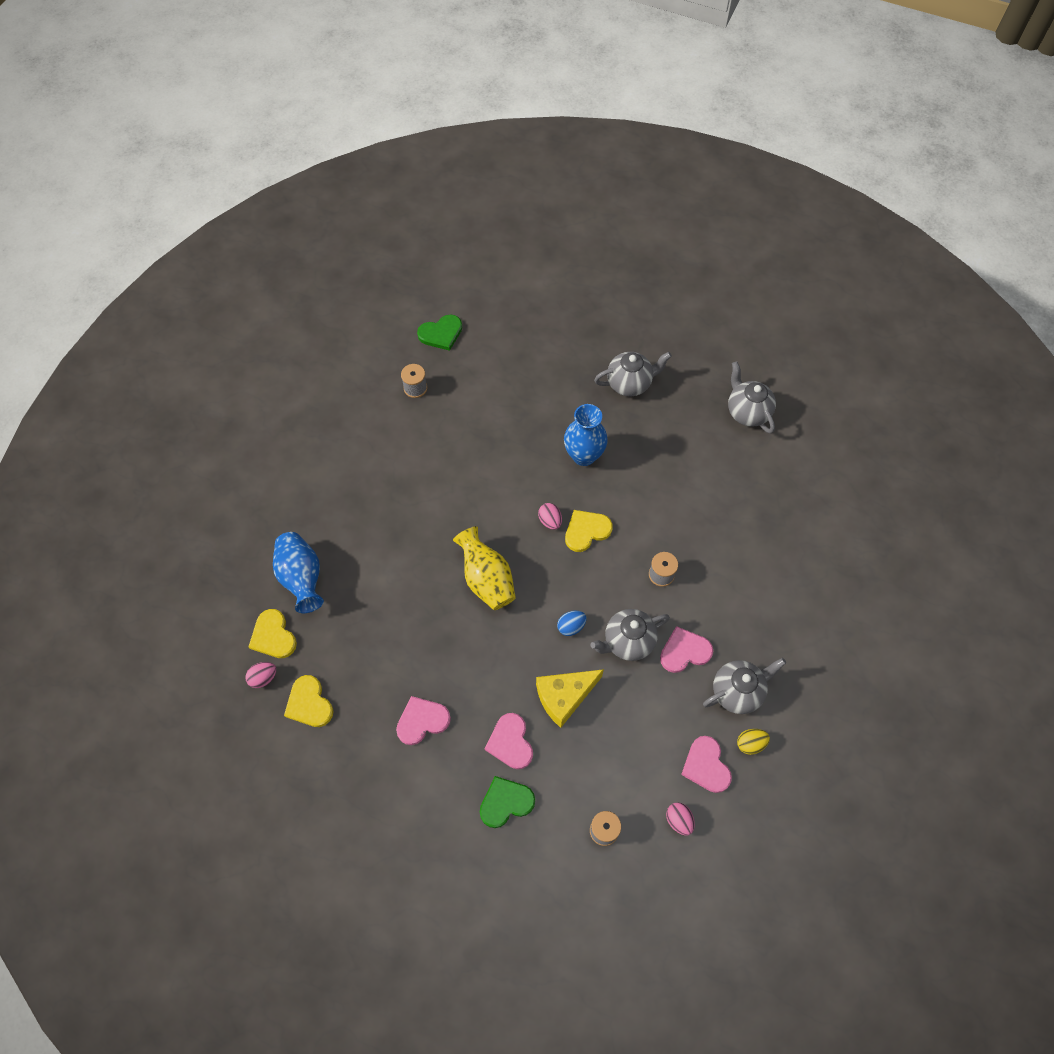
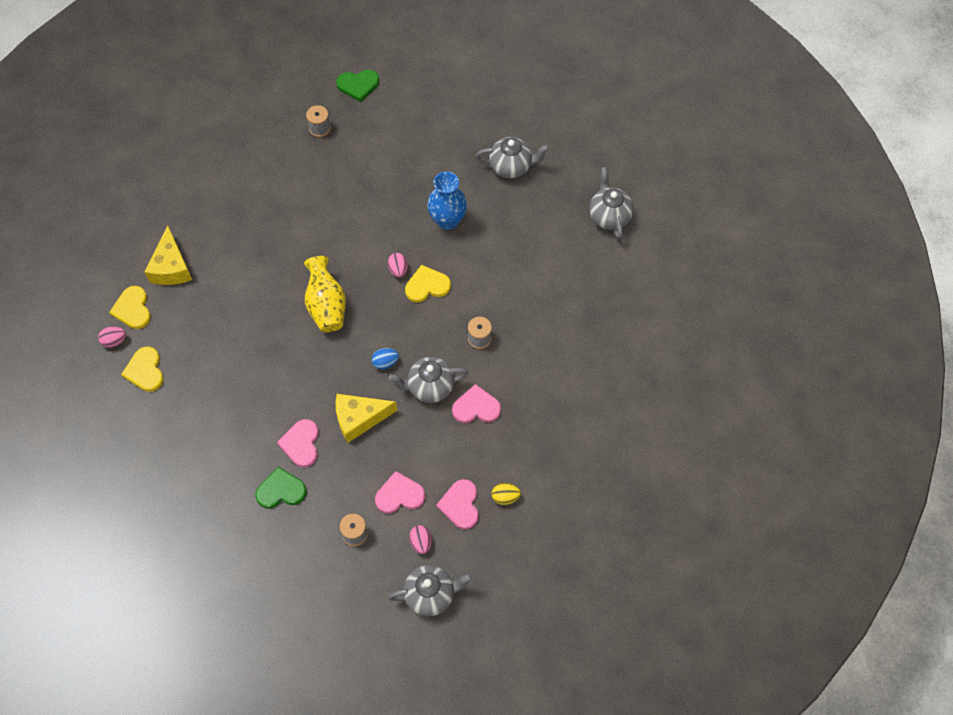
camera: 15 degrees right, 0 degrees up
blue vase [273,532,324,613] -> yellow cheese [144,226,192,285]
pink heart [396,696,451,745] -> pink heart moved to [375,471,425,514]
grey teapot [703,658,786,714] -> grey teapot moved to [388,565,473,616]

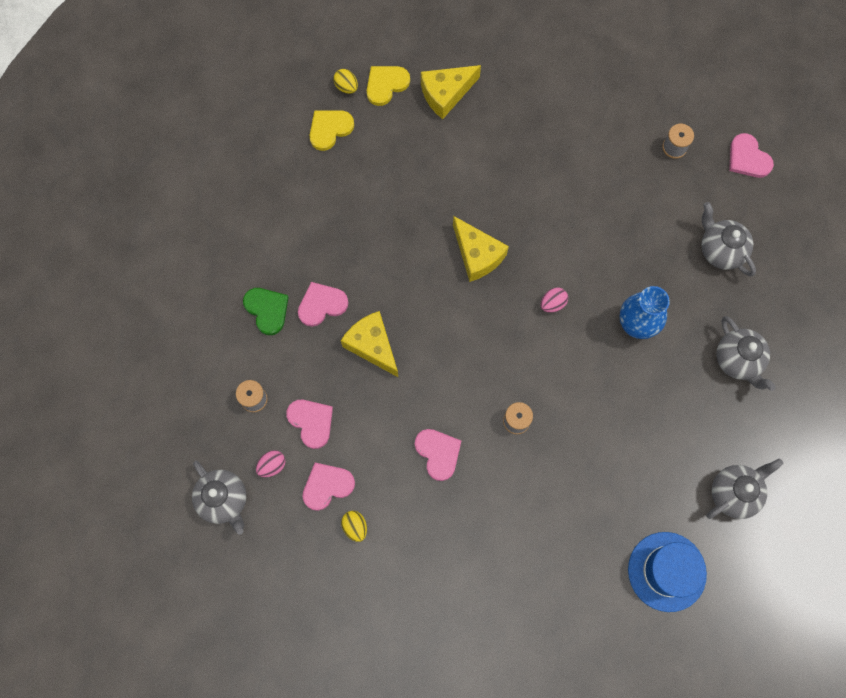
camera: 65 degrees right, 10 degrees up
pink egg [98,326,126,348] -> yellow egg [333,69,358,94]
yellow vase [304,256,346,332] -> yellow cheese [453,216,509,282]
green heart [336,70,379,102] -> pink heart [729,133,774,178]
blue egg [371,348,399,369] -> none
grey teapot [389,357,469,403] -> grey teapot moved to [702,202,756,277]
yellow heart [405,265,451,302] -> none
none -> blue hat [628,532,707,612]

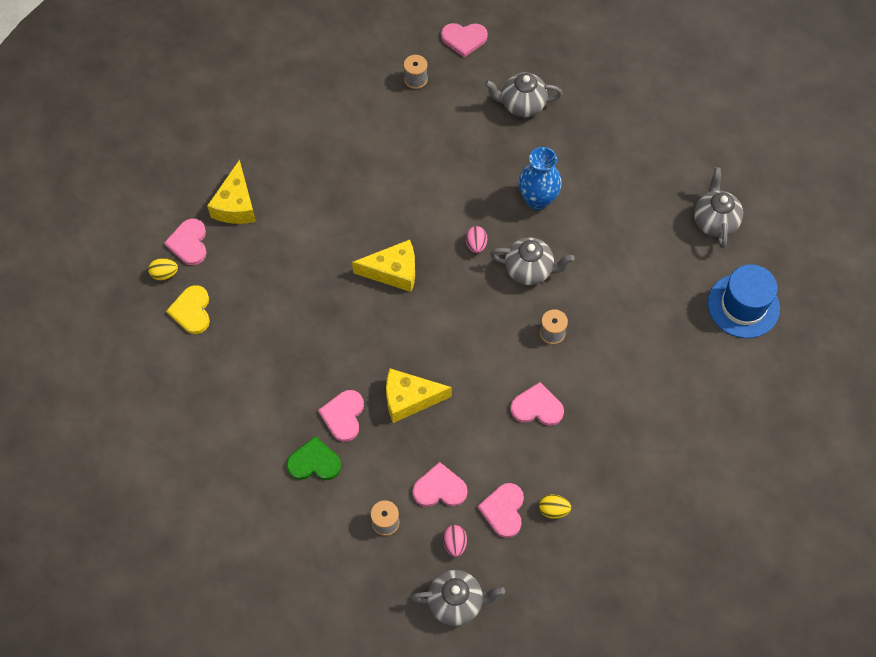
camera: 55 degrees left, 10 degrees down
yellow heart [367,66,410,106] -> pink heart [164,219,207,265]
grey teapot [716,316,776,391] -> grey teapot moved to [490,237,575,285]

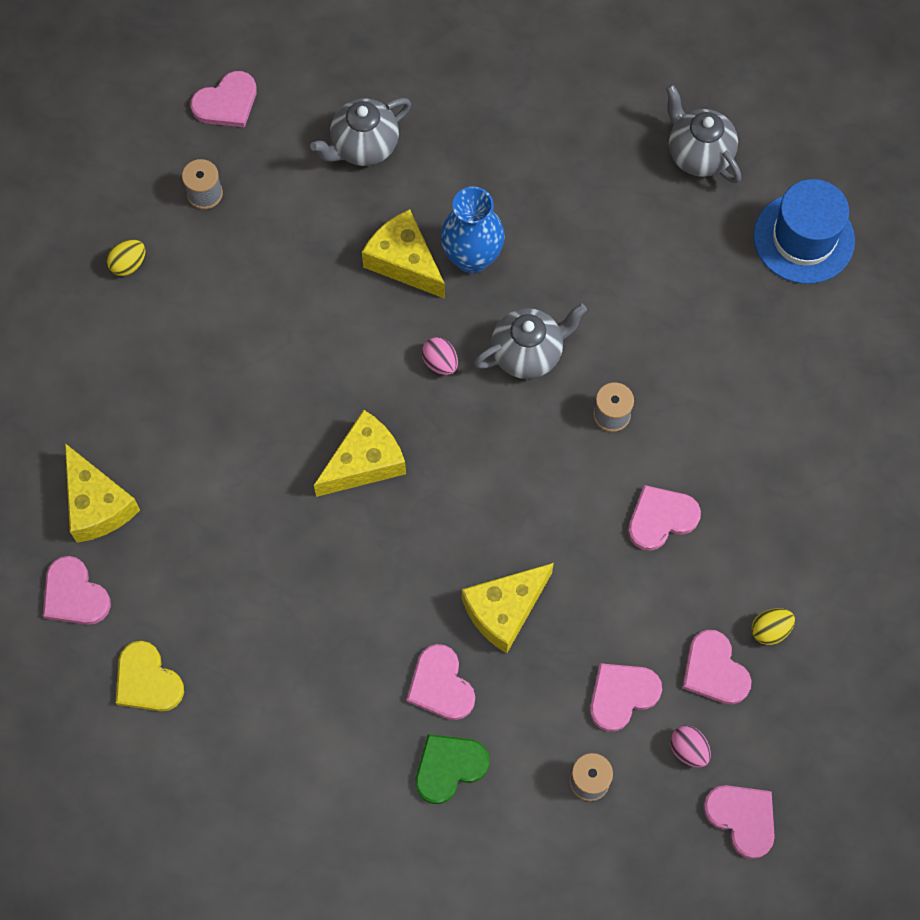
camera: 35 degrees left, 5 degrees up
yellow egg [148,258,178,280] -> yellow egg moved to [107,240,146,276]
grey teapot [410,570,505,626] -> pink heart [703,785,775,859]
none -> yellow cheese [362,209,445,299]

